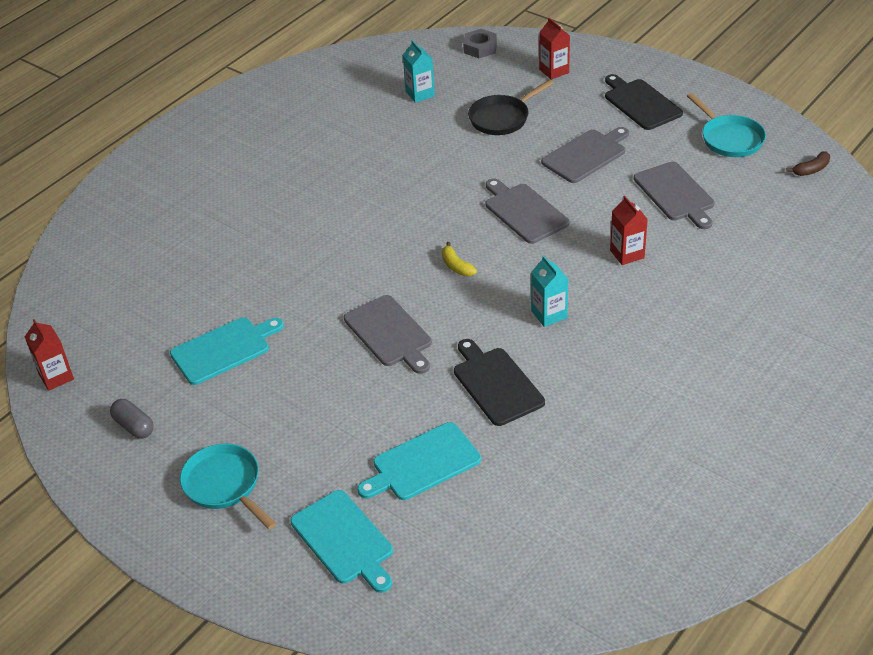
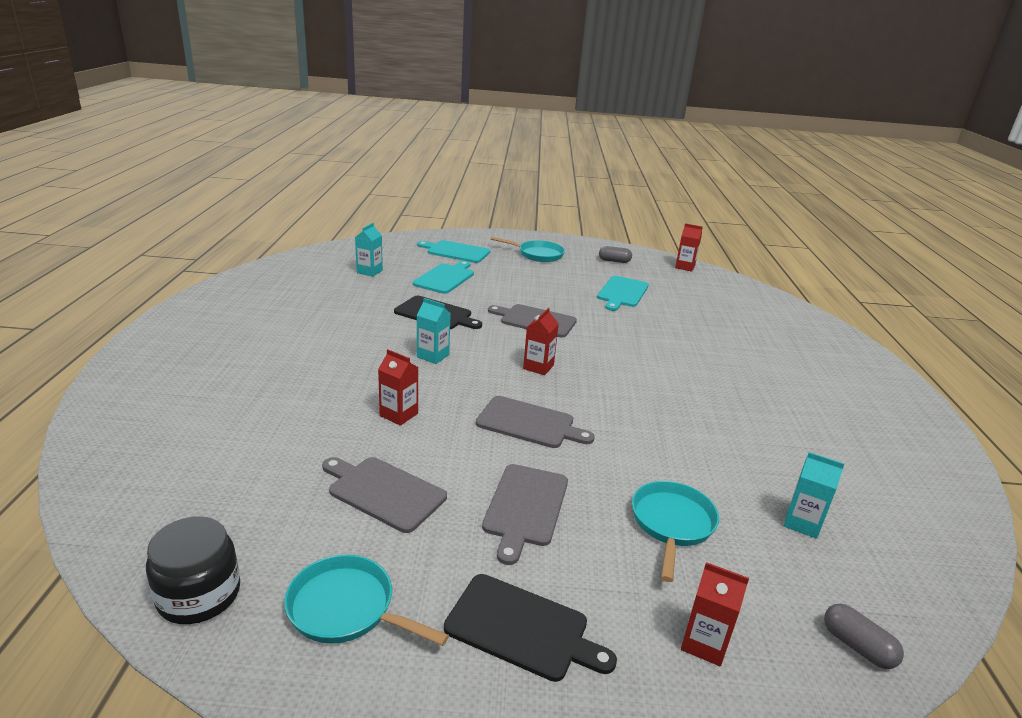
camera: 140 degrees right, 15 degrees down
yellow banana [442,242,477,277] -> red carton [523,308,559,375]
grey nut [463,29,497,58] -> grey capsule [824,604,904,669]
black pan [468,80,553,135] -> turquoise pan [632,481,719,582]
brown banana [786,152,830,176] -> black jar [146,516,240,624]
none -> turquoise carton [355,223,383,277]

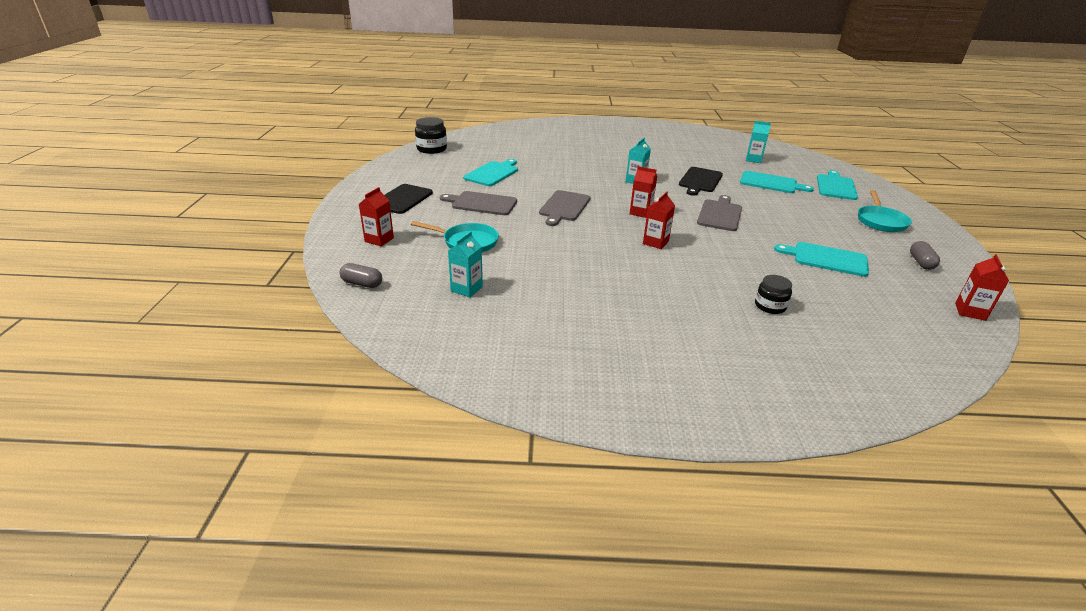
camera: 90 degrees right, 5 degrees up
turquoise pan [284,555,449,646] -> none
grey cutting board [322,457,447,533] -> turquoise cutting board [464,159,518,186]
red carton [378,349,419,426] -> red carton moved to [643,192,675,249]
grey capsule [824,604,904,669] -> grey capsule turned 60 degrees clockwise [339,263,382,288]
none -> black jar [755,275,792,314]

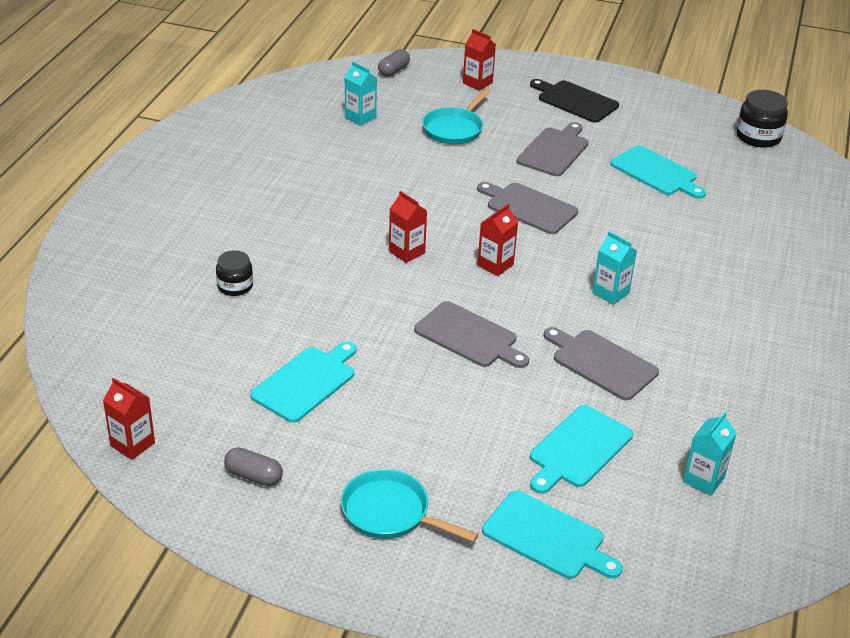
camera: 105 degrees right, 5 degrees up
black cutting board [679,167,723,196] -> grey cutting board [544,327,659,400]

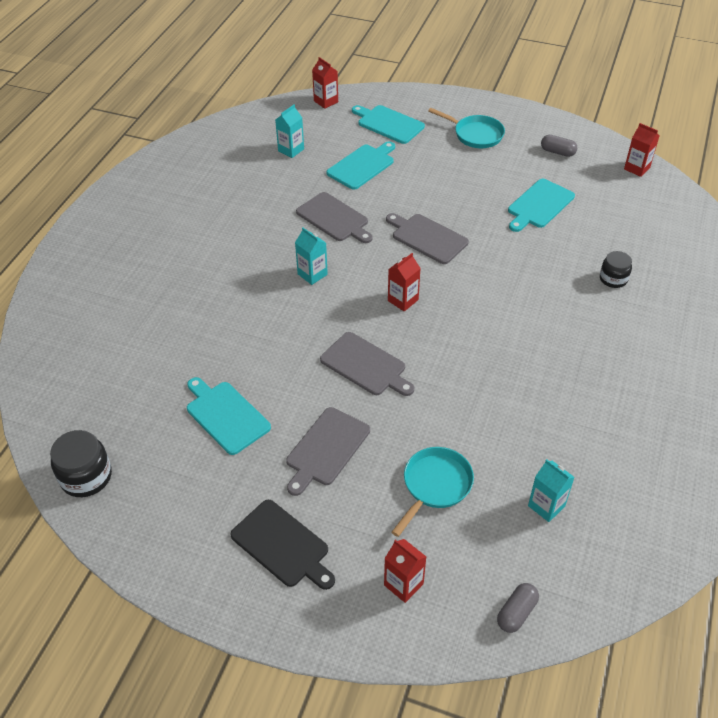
camera: 175 degrees left, 10 degrees up
red carton [389,191,427,263] -> red carton moved to [312,57,338,109]

